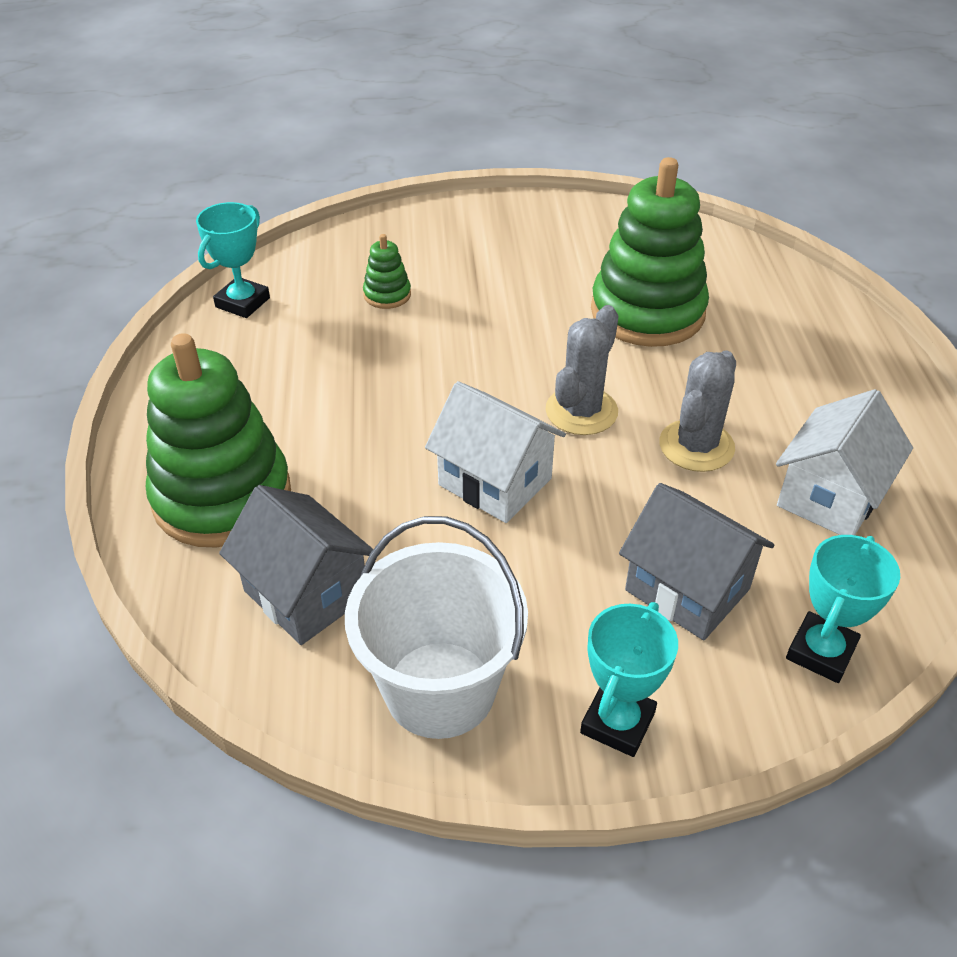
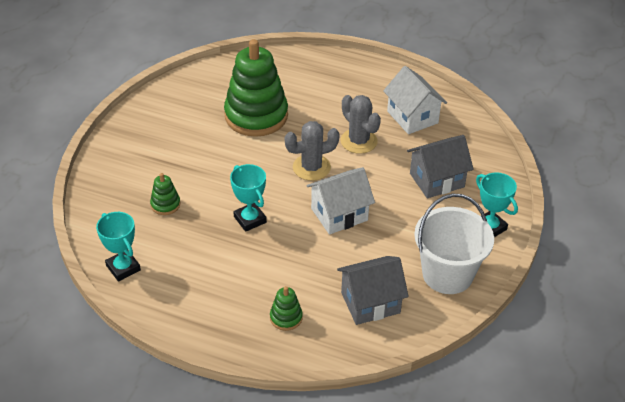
camera: 65 degrees left, 0 degrees up
green stacking toy [146,333,291,547] -> green stacking toy [270,286,303,331], size x0.43
grey cactus [546,305,619,435] -> grey cactus turned 75 degrees counterclockwise [285,121,340,181]
turquoise trophy [786,535,900,683] -> turquoise trophy moved to [230,164,267,232]

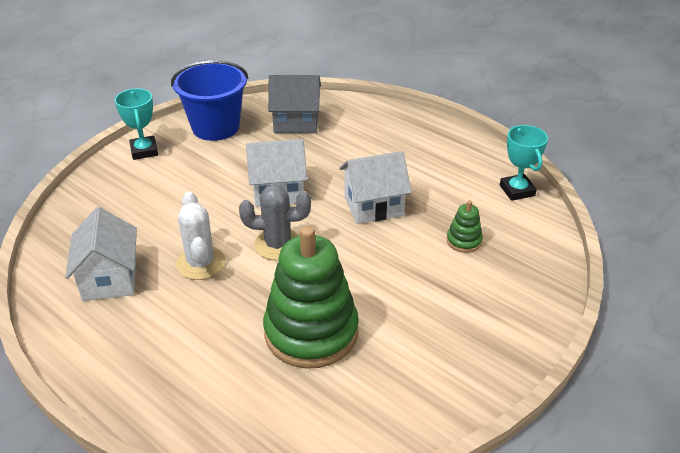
camera: 160 degrees left, 5 degrees down
turquoise trophy [230,164,267,232] -> white house [339,151,412,224]
green stacking toy [270,286,303,331] -> none
grey cactus [340,95,381,154] -> white cactus [176,191,225,280]
grey house [407,135,474,198] -> none
white bucket [414,193,494,294] -> blue bucket [171,60,248,141]

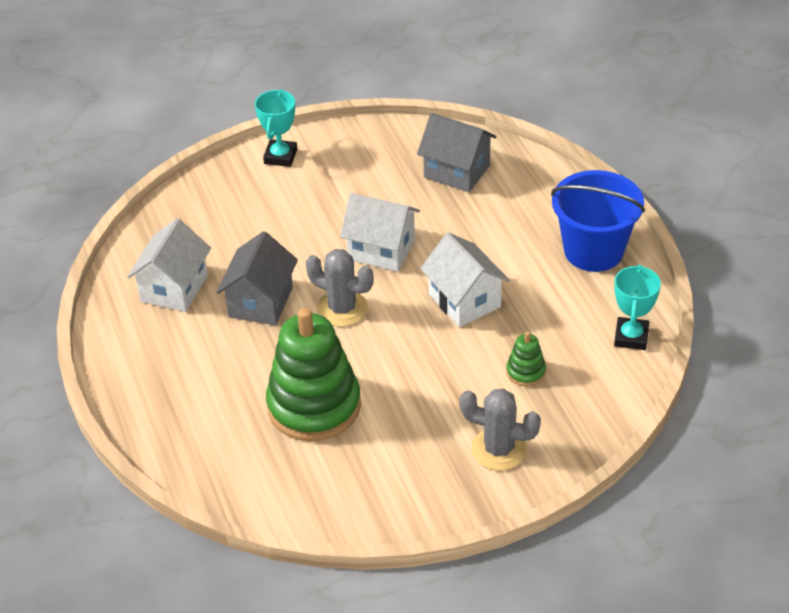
camera: 30 degrees right, 5 degrees up
blue bucket [171,60,248,141] -> blue bucket moved to [551,170,645,272]
white cactus [176,191,225,280] -> grey house [216,231,298,325]
white house [339,151,412,224] -> white house turned 45 degrees clockwise [420,232,510,327]
none -> grey cactus [459,388,541,471]

